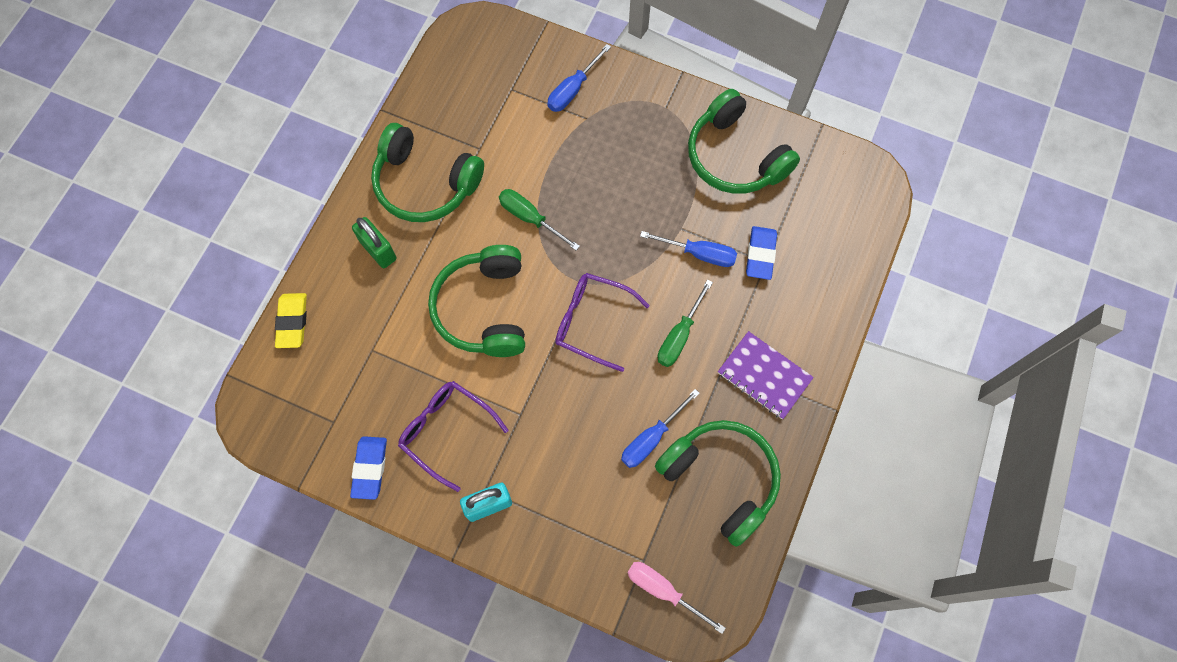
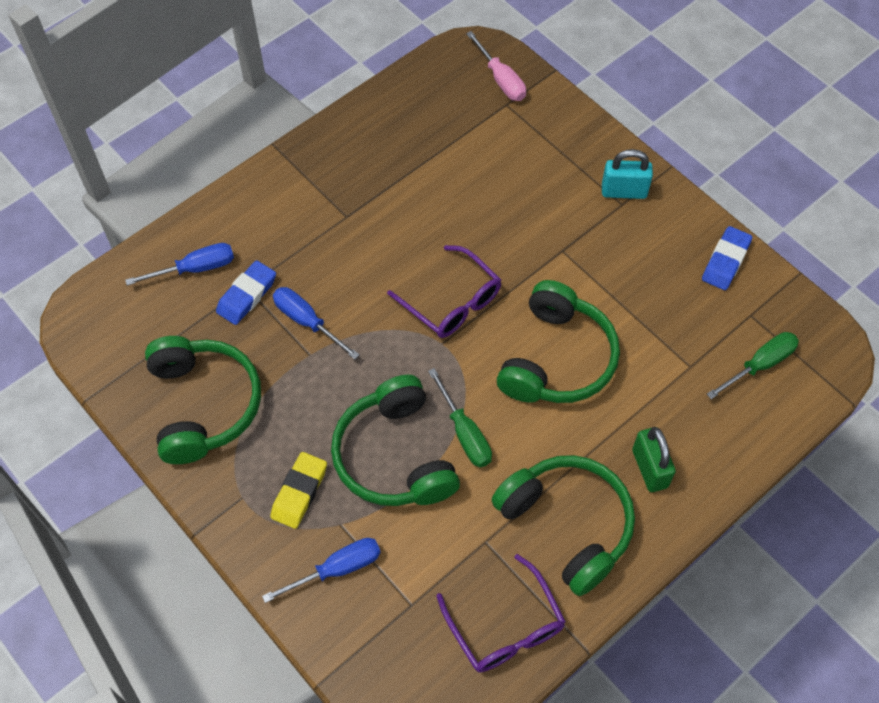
camera: 155 degrees left, 10 degrees down
yellow eraser [275,293,307,348] -> yellow eraser moved to [270,452,327,529]
purple glasses [398,381,509,492] -> purple glasses moved to [436,554,566,672]
blue screwdriver [621,389,700,468] -> blue screwdriver moved to [125,243,234,286]
green headphones [655,420,781,547] -> green headphones moved to [331,375,460,506]
green screwdriver [657,280,713,367] -> green screwdriver moved to [707,332,799,399]
purple notebook [718,331,814,419] -> none

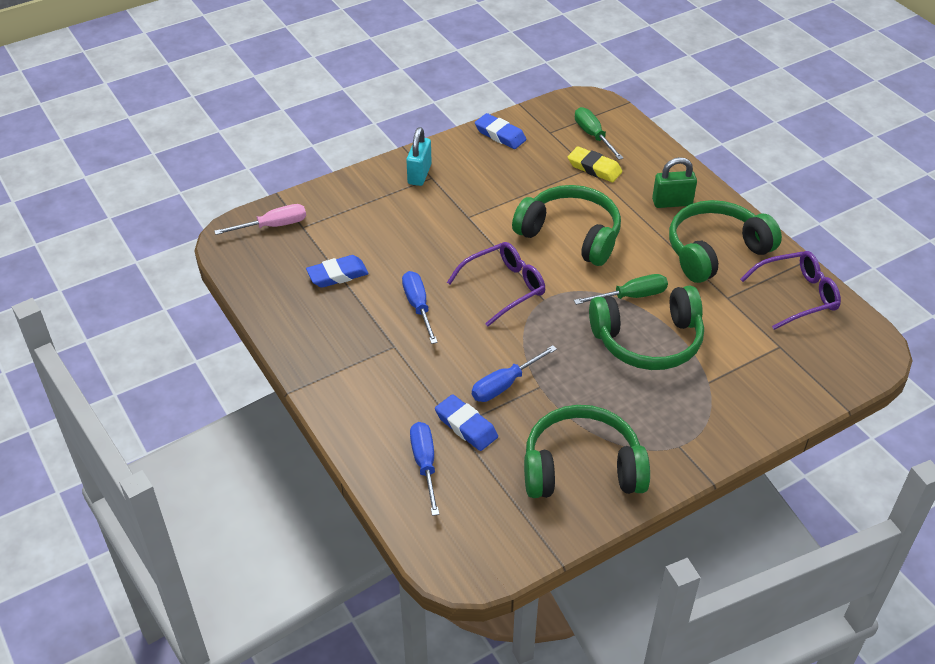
camera: 80 degrees left, 15 degrees down
blue screwdriver [262,538,381,603] -> blue screwdriver moved to [402,271,438,344]
yellow eraser [270,452,327,529] -> yellow eraser moved to [568,146,622,182]
none -> blue eraser [306,255,369,288]

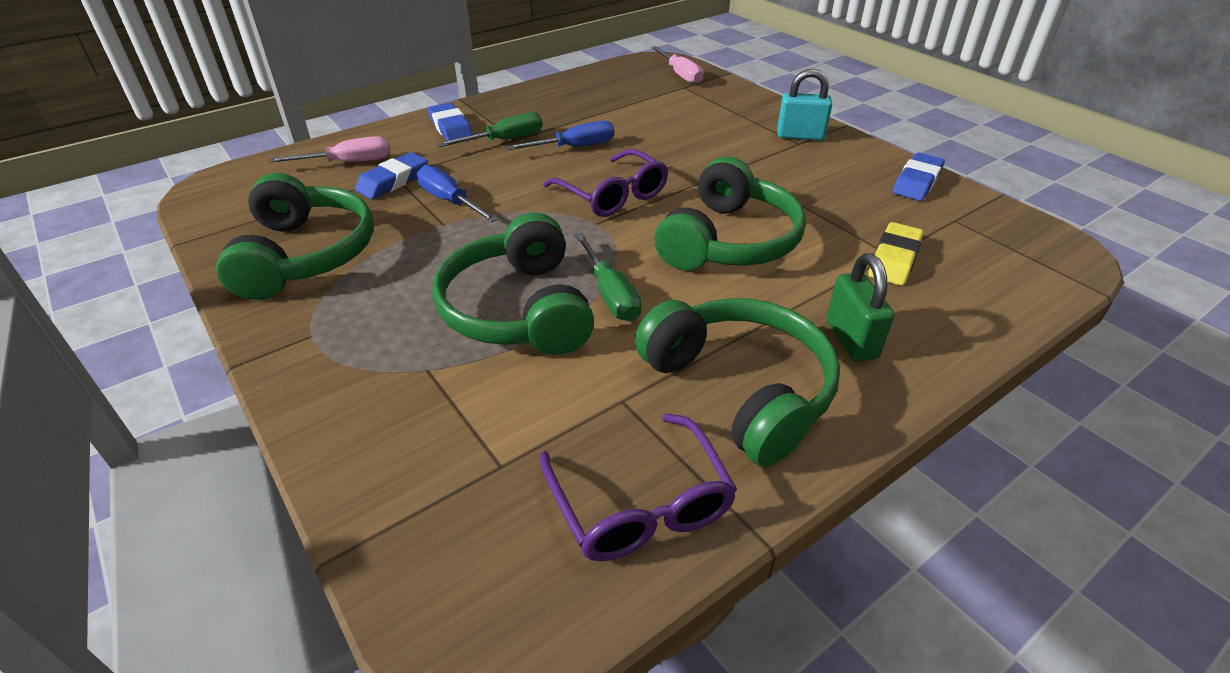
camera: 85 degrees right, 5 degrees down
blue eraser [306,255,369,288] -> blue eraser moved to [428,102,473,141]
blue screwdriver [410,422,439,516] -> pink screwdriver [269,136,390,163]
green screwdriver [575,107,623,160] -> green screwdriver moved to [437,112,543,147]

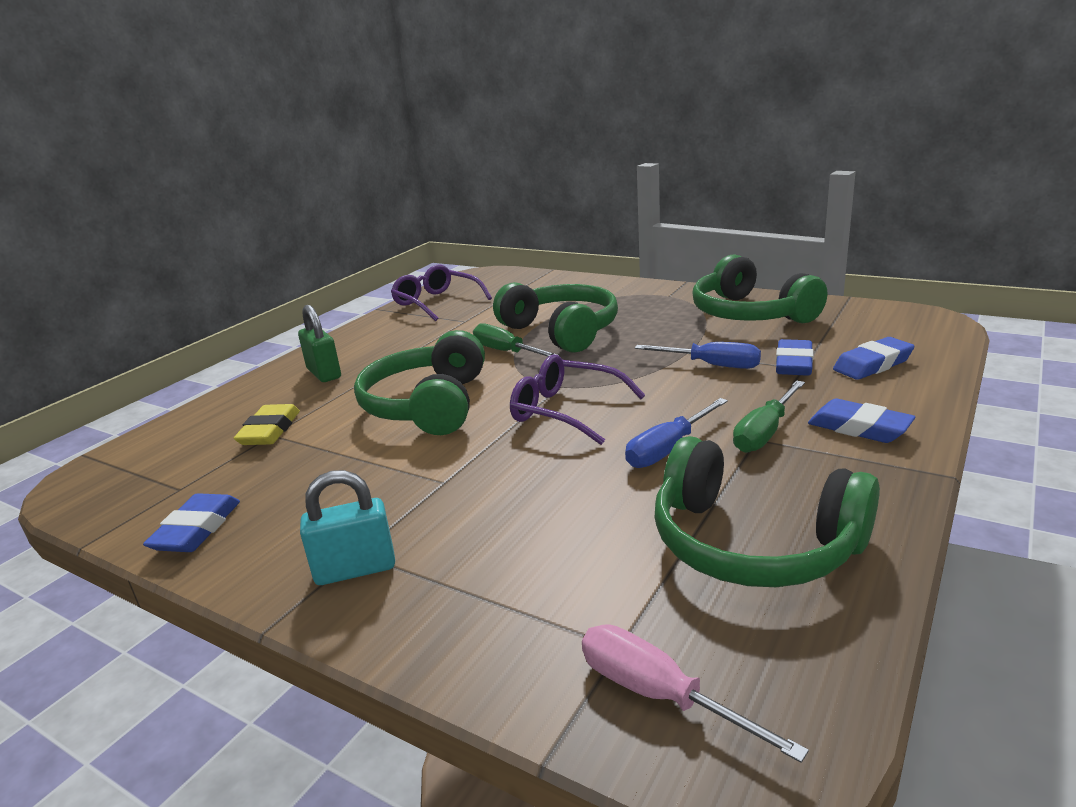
camera: 160 degrees right, 15 degrees down
pink screwdriver [269,136,390,163] -> blue eraser [833,337,915,380]
green headphones [635,298,840,467] -> green headphones moved to [655,436,880,587]

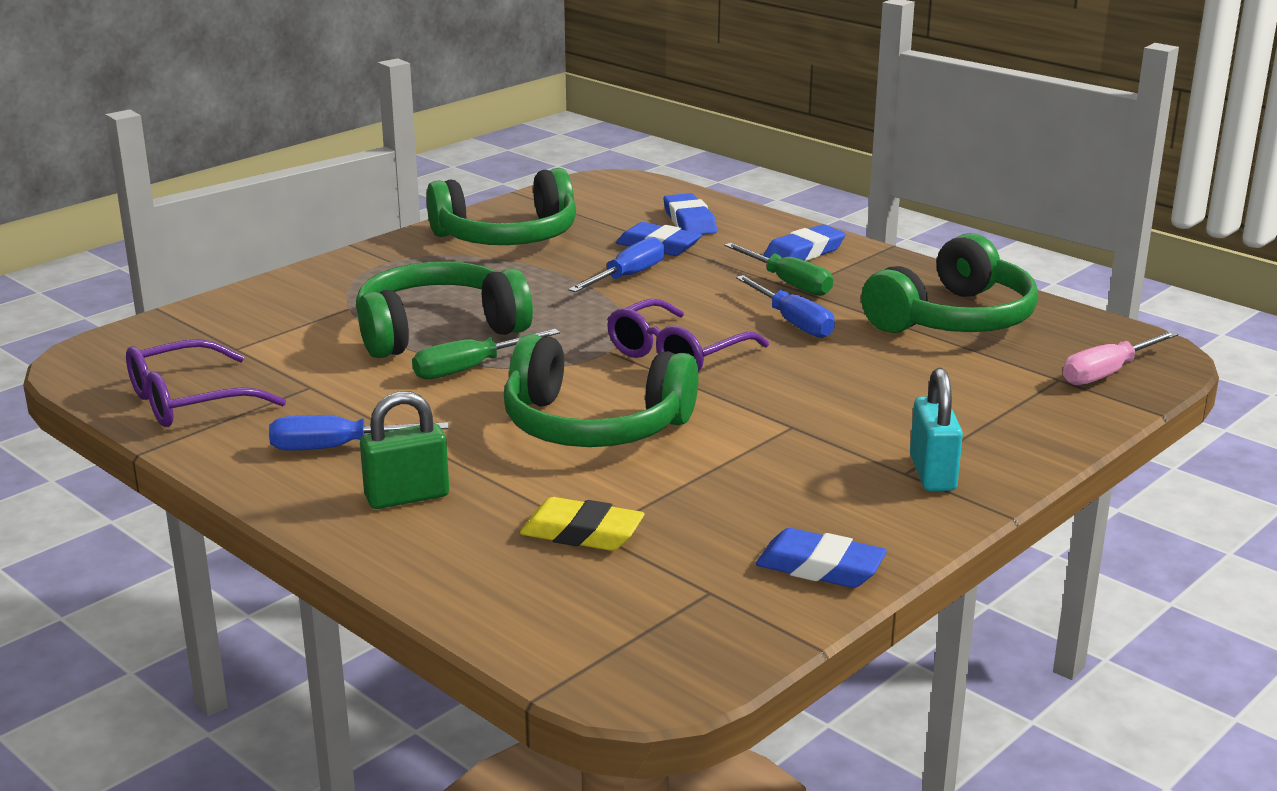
camera: 80 degrees left, 0 degrees up
none -> blue screwdriver [269,415,449,451]

